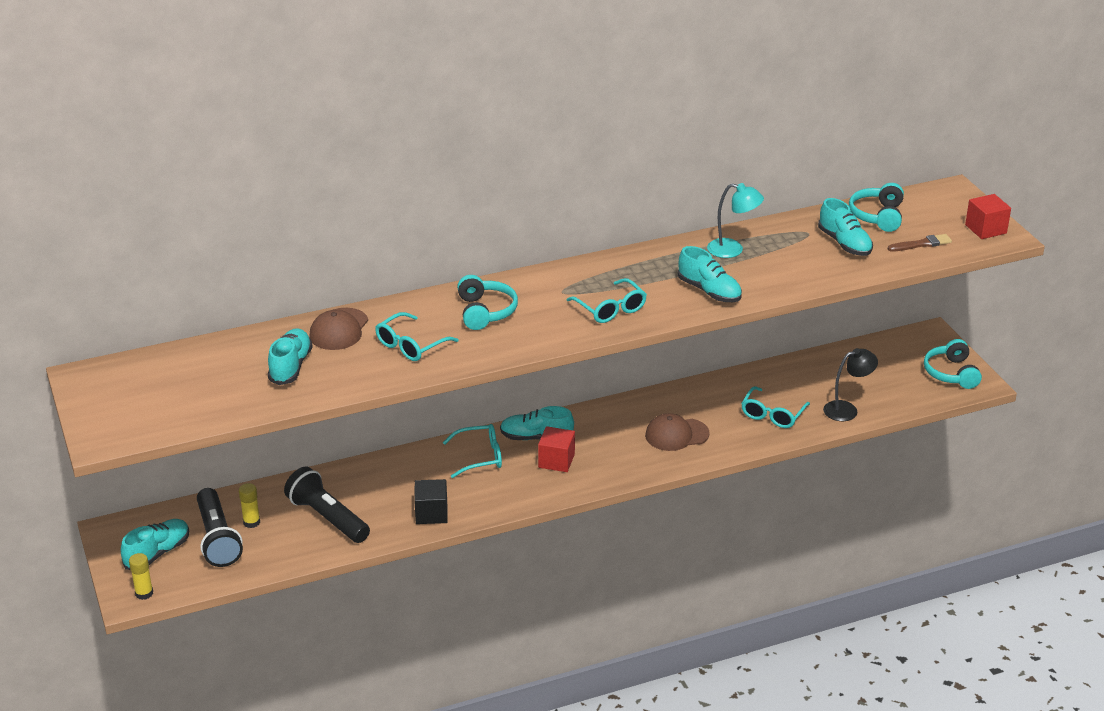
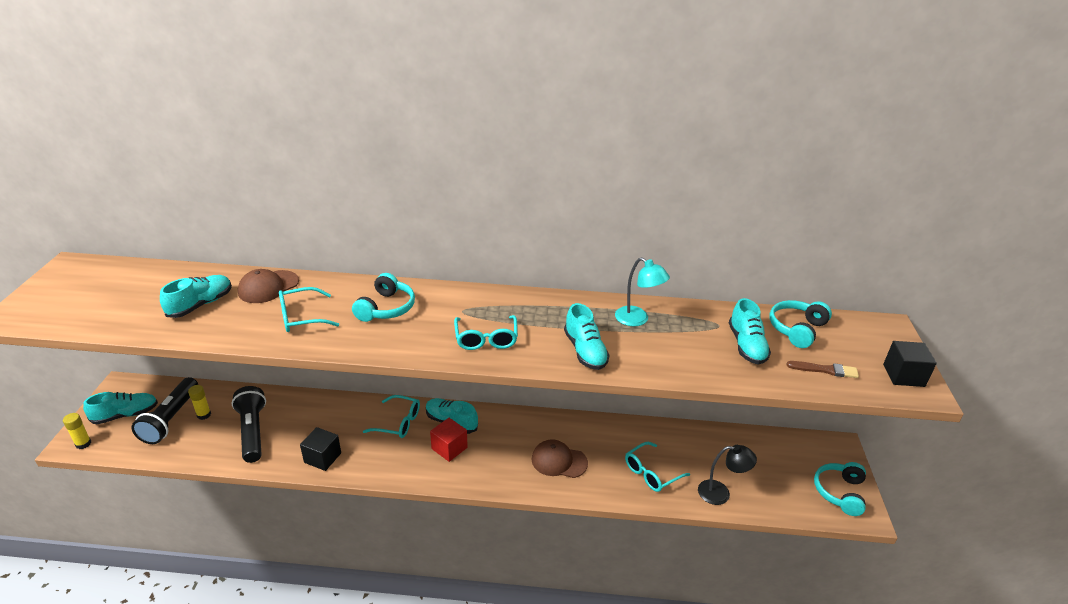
camera: 25 degrees right, 0 degrees up
red cube [965,194,1011,239] -> black cube [883,341,937,387]

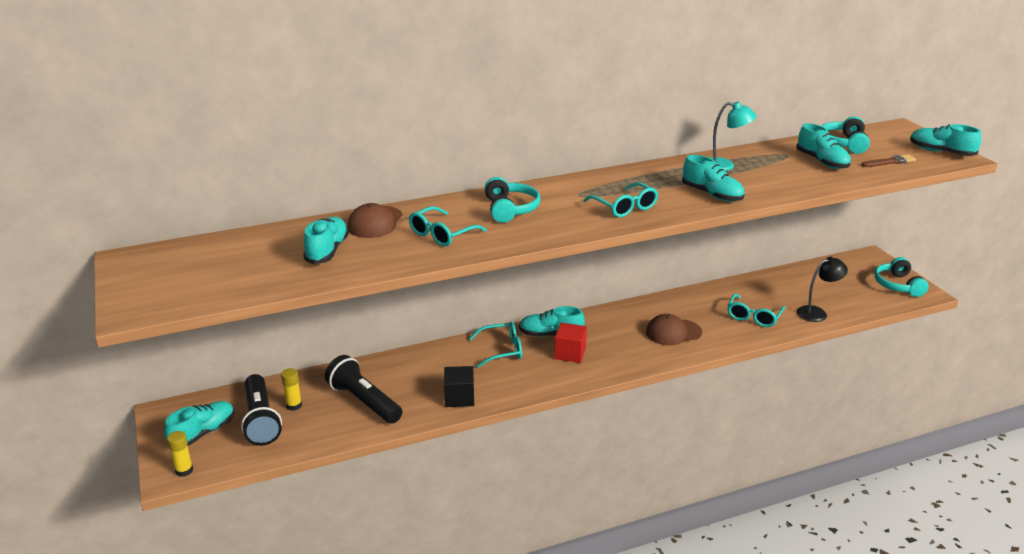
camera: 25 degrees left, 5 degrees down
black cube [883,341,937,387] -> turquoise shoe [910,124,981,156]

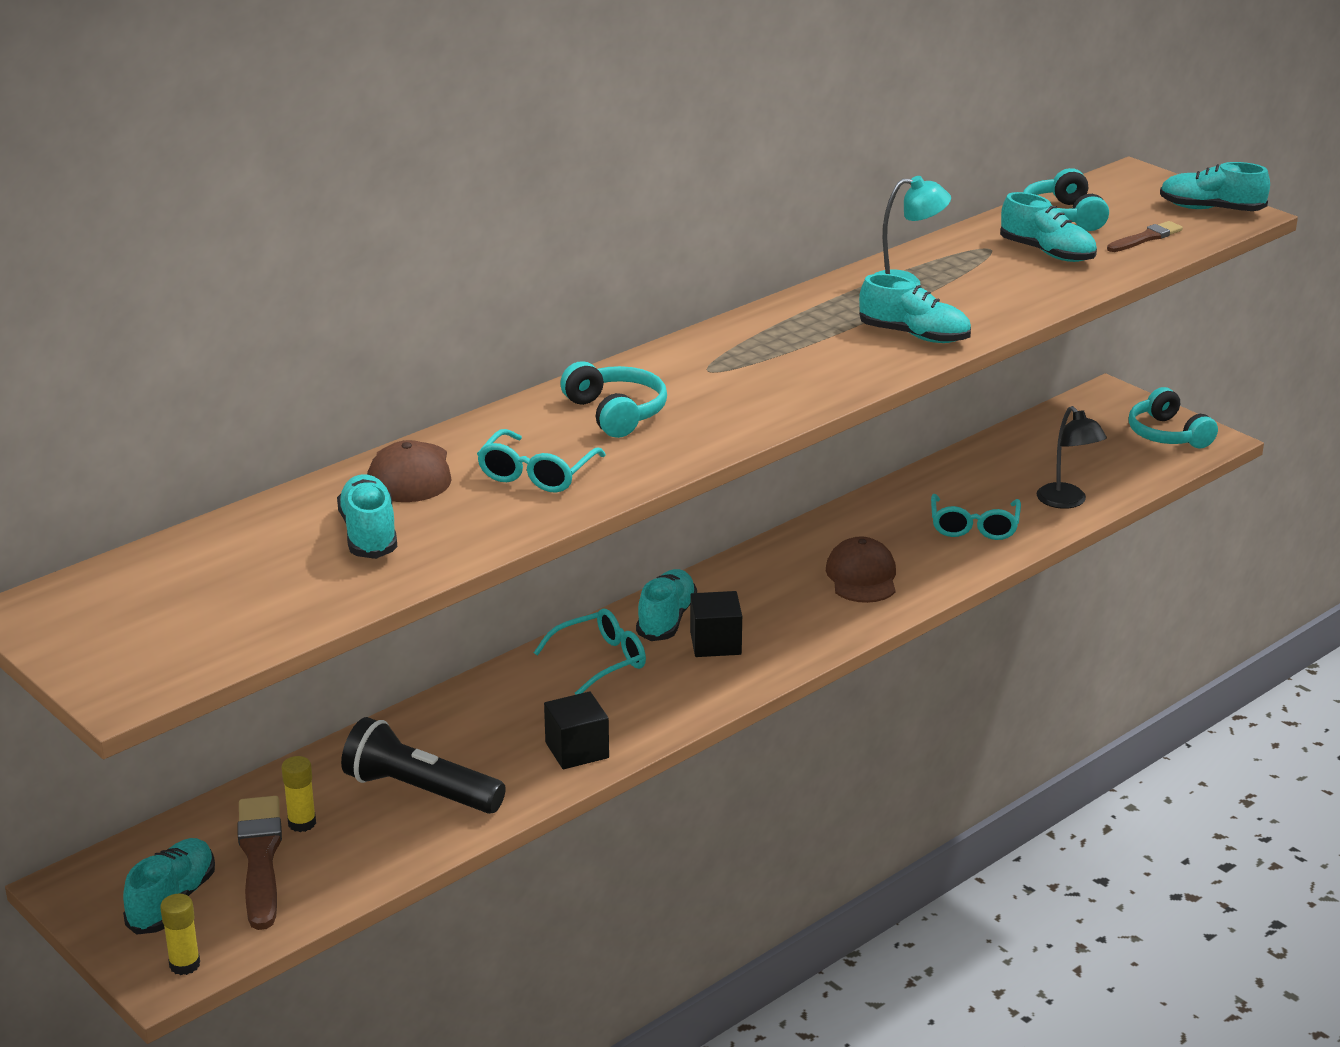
camera: 20 degrees left, 0 degrees up
black flashlight [241,374,282,446] -> brown brush [238,796,282,930]
turquoise shoe [519,306,585,337] -> turquoise shoe turned 120 degrees clockwise [636,569,697,641]
red cube [554,323,587,363] -> black cube [690,591,742,657]
turquoise glasses [584,182,658,217] -> none
brown cap [646,314,702,345] -> brown cap turned 120 degrees clockwise [826,536,896,603]
black lamp [797,257,848,322] -> black lamp turned 105 degrees clockwise [1036,406,1107,509]

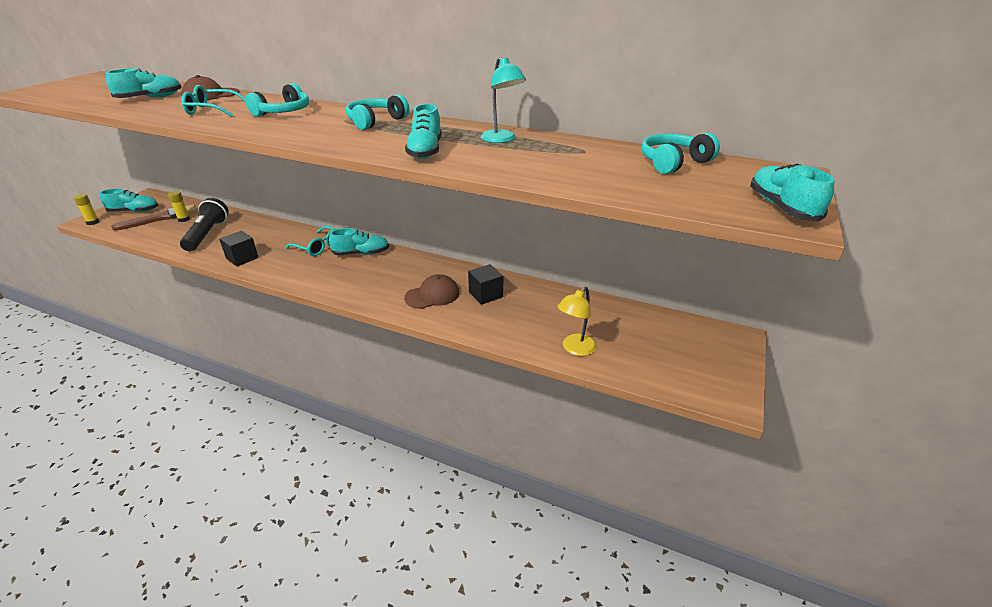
camera: 65 degrees right, 5 degrees up
black cube [690,591,742,657] -> black cube moved to [468,264,503,305]
turquoise glasses [931,494,1021,540] -> none
turquoise shoe [1000,192,1097,262] -> none
black lamp [1036,406,1107,509] -> yellow lamp [557,287,597,356]
brown brush [1107,221,1183,252] -> none
turquoise headphones [1129,387,1218,448] -> turquoise headphones moved to [346,94,410,130]

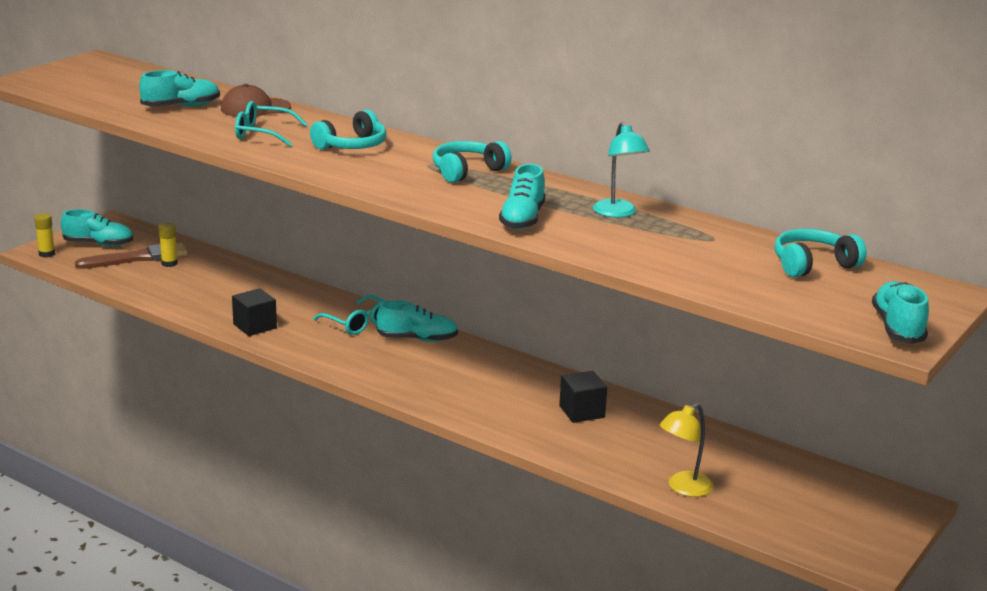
camera: 10 degrees right, 10 degrees down
black flashlight [180,198,229,251] -> none
brown cap [404,274,459,309] -> none

